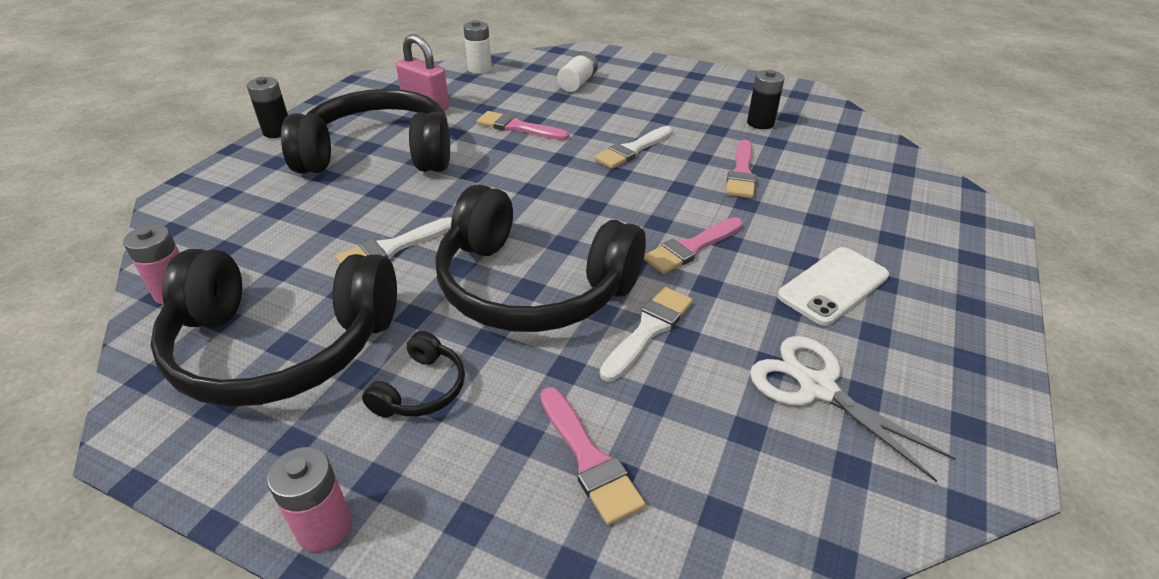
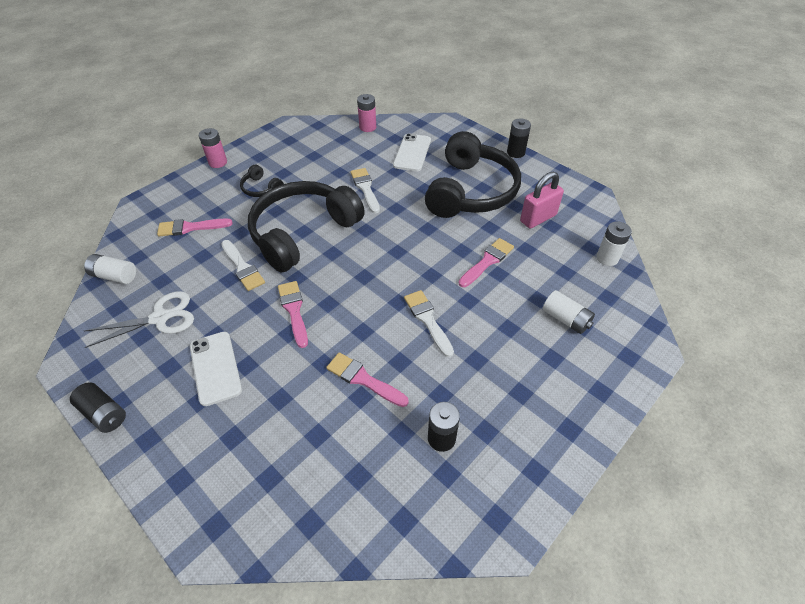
camera: 110 degrees right, 10 degrees up
black headphones [150,249,397,407] -> none
none -> black battery [70,382,126,433]
none -> white battery [84,254,136,284]
none -> white phone [393,133,431,171]

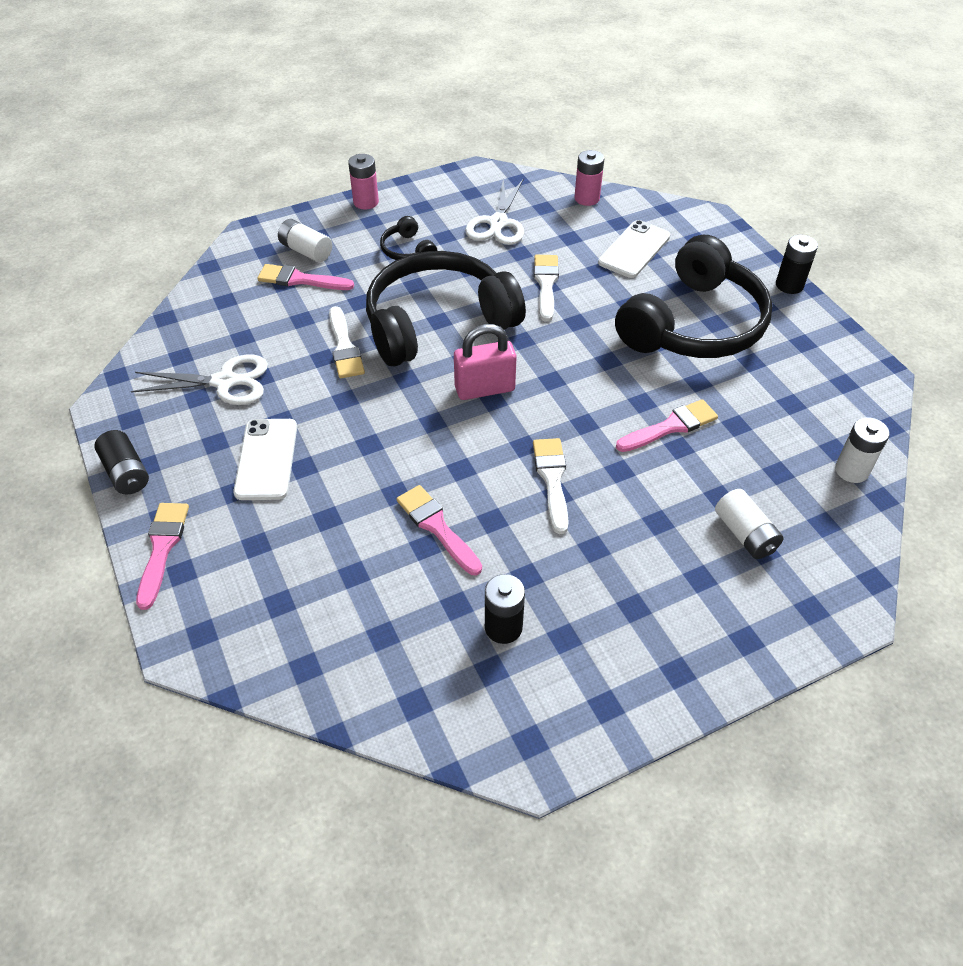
camera: 20 degrees right, 0 degrees up
white battery [84,254,136,284] -> white battery moved to [278,219,332,262]
pink brush [278,281,308,348] -> pink brush moved to [136,503,189,610]
pink padlock [520,172,564,229] -> pink padlock moved to [454,324,517,400]
none -> white scissors [465,177,524,245]

